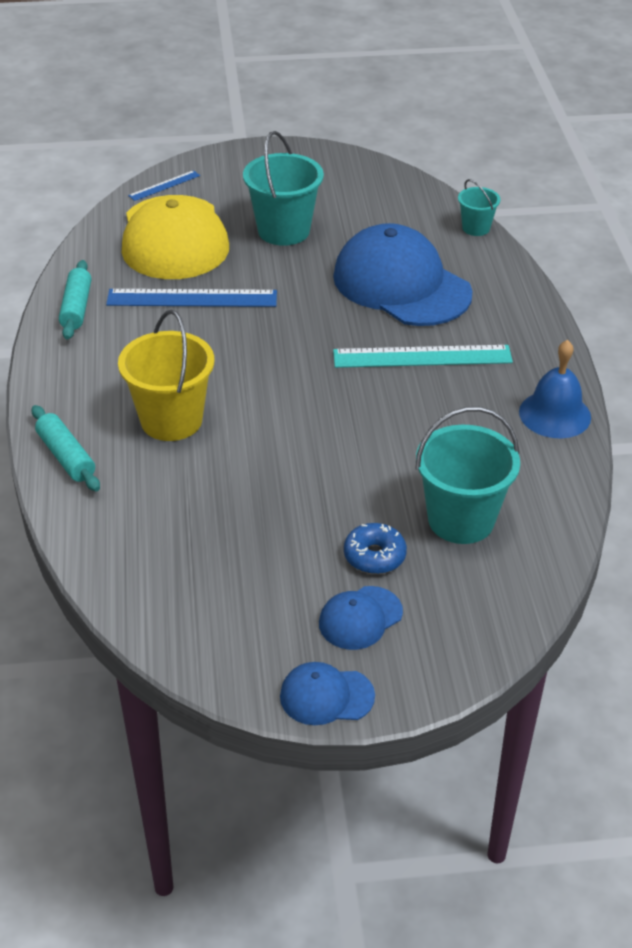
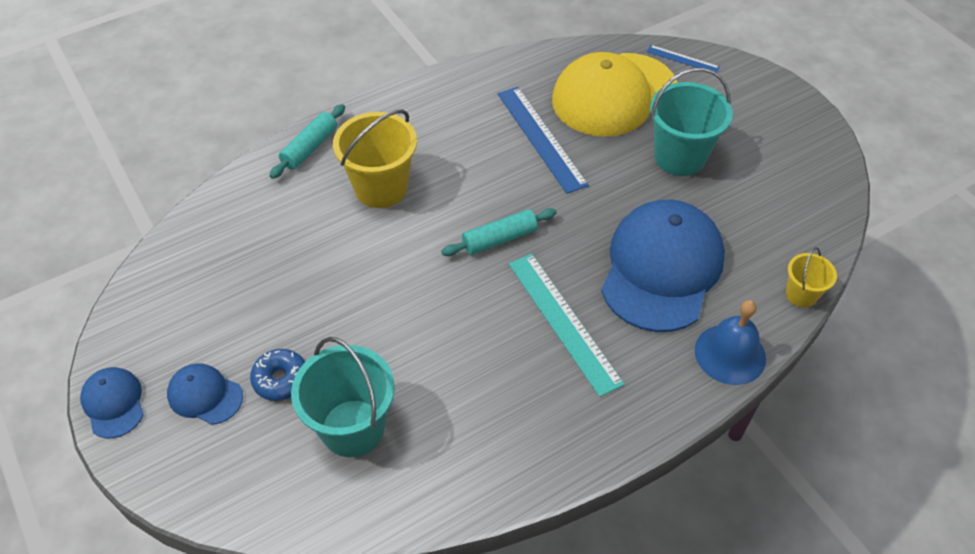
camera: 65 degrees right, 10 degrees up
turquoise rolling pin [59,260,91,340] -> turquoise rolling pin moved to [441,208,557,256]
turquoise bucket [458,179,500,236] -> yellow bucket [786,247,837,308]
blue bell [519,340,591,438] -> blue bell moved to [695,300,766,385]

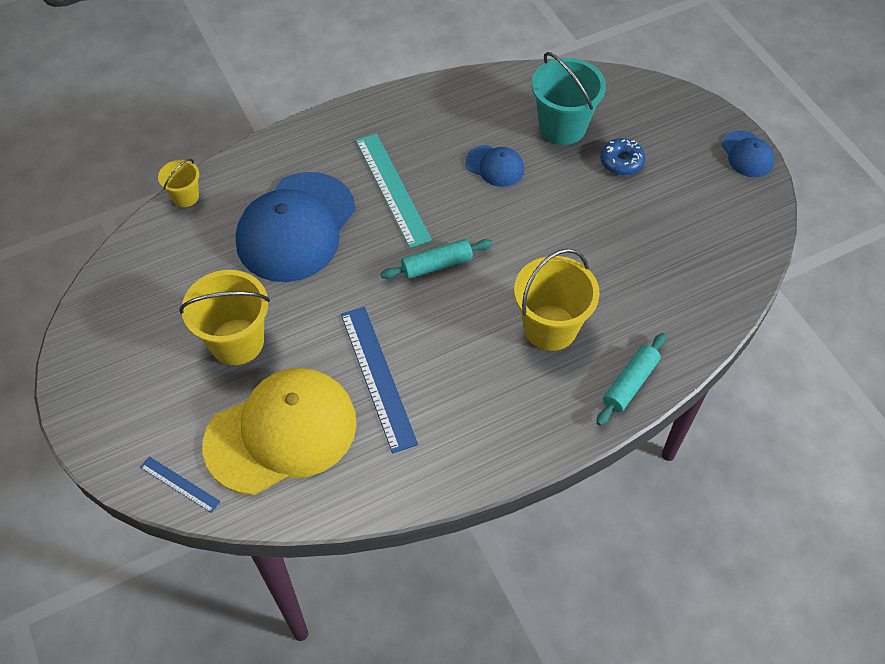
camera: 175 degrees left, 5 degrees up
blue cap [167,363,243,425] -> blue cap moved to [465,145,524,187]
turquoise bucket [650,67,733,176] -> yellow bucket [179,270,270,365]
blue bell [695,300,766,385] -> none

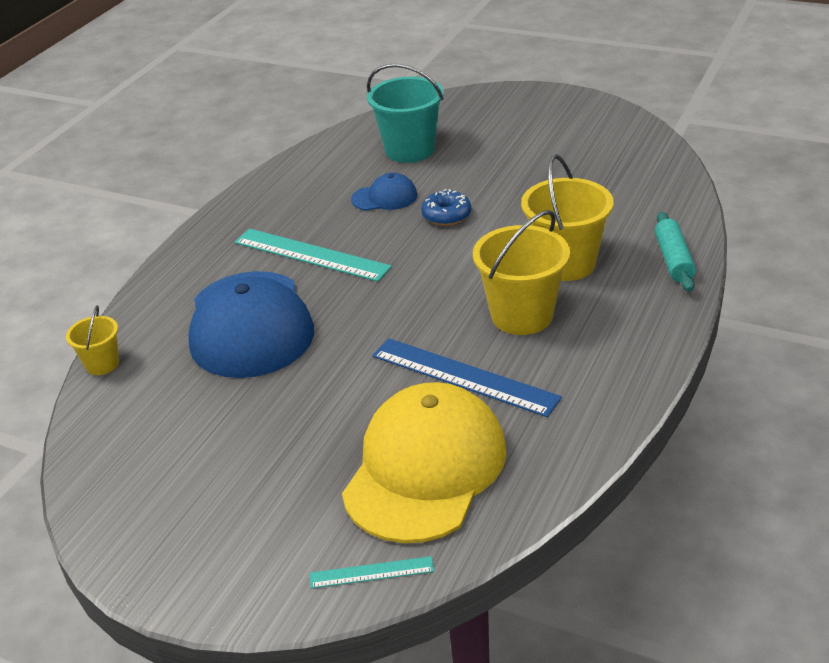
camera: 35 degrees left, 20 degrees down
blue ruler [140,456,221,513] -> turquoise ruler [310,556,434,588]
yellow bucket [179,270,270,365] -> yellow bucket moved to [473,210,570,335]
turquoise rolling pin [381,239,492,279] -> none
blue donut [600,138,645,176] -> blue donut moved to [421,189,471,226]
blue cap [722,131,775,177] -> none

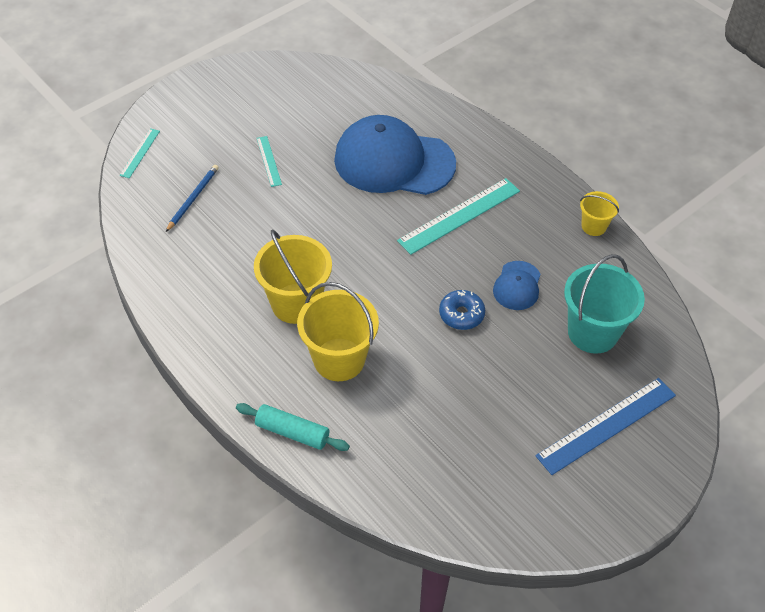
camera: 110 degrees right, 15 degrees up
yellow bucket [66,305,119,375] -> yellow bucket moved to [580,191,619,236]
yellow cap [342,382,507,543] -> blue pencil [166,165,219,232]
blue ruler [372,338,562,417] -> blue ruler moved to [535,378,676,475]
none -> turquoise ruler [257,136,282,187]

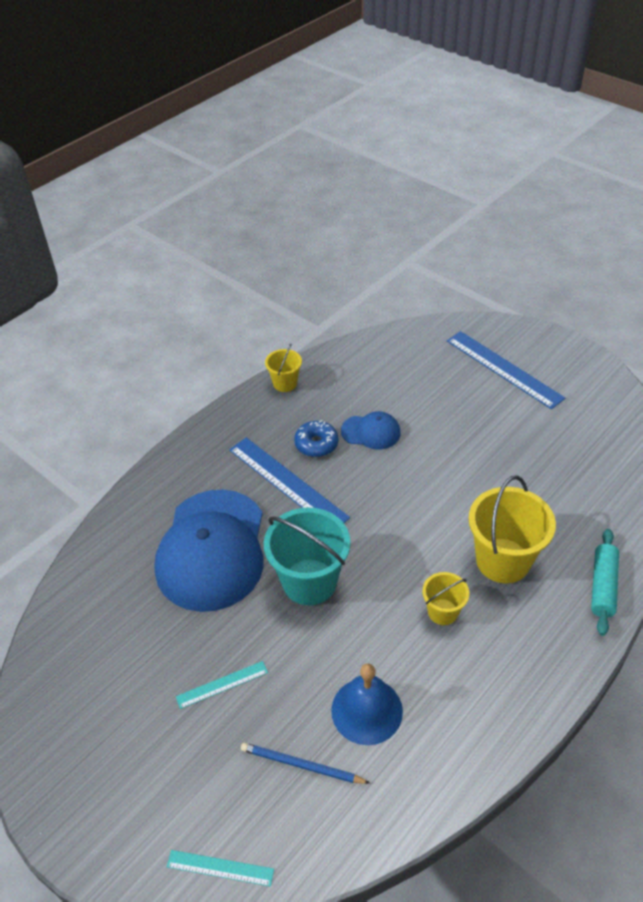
camera: 95 degrees left, 5 degrees down
yellow bucket [254,230,332,324] -> yellow bucket [422,572,469,625], size x0.54
turquoise ruler [397,178,520,255] -> blue ruler [229,437,350,523]
blue donut [439,290,485,330] -> blue donut moved to [294,420,338,457]
turquoise bucket [564,254,645,354] -> turquoise bucket moved to [264,508,351,605]
none -> blue bell [331,663,403,745]

